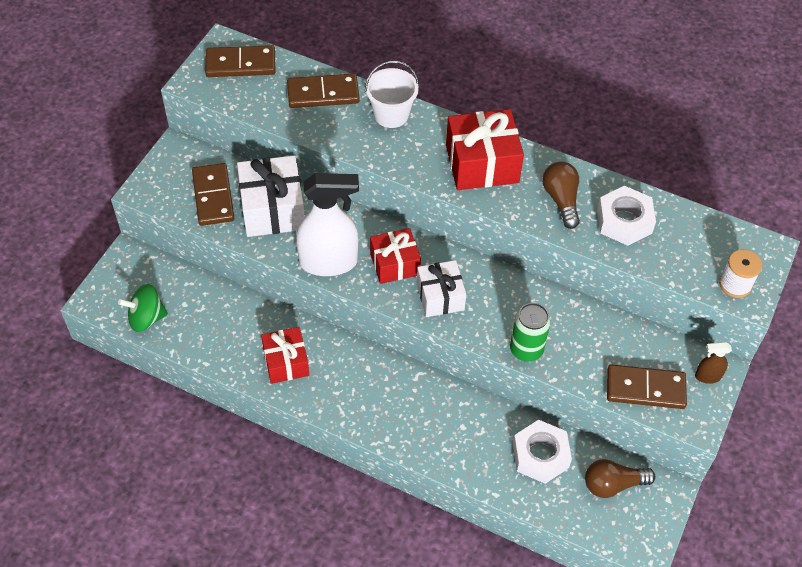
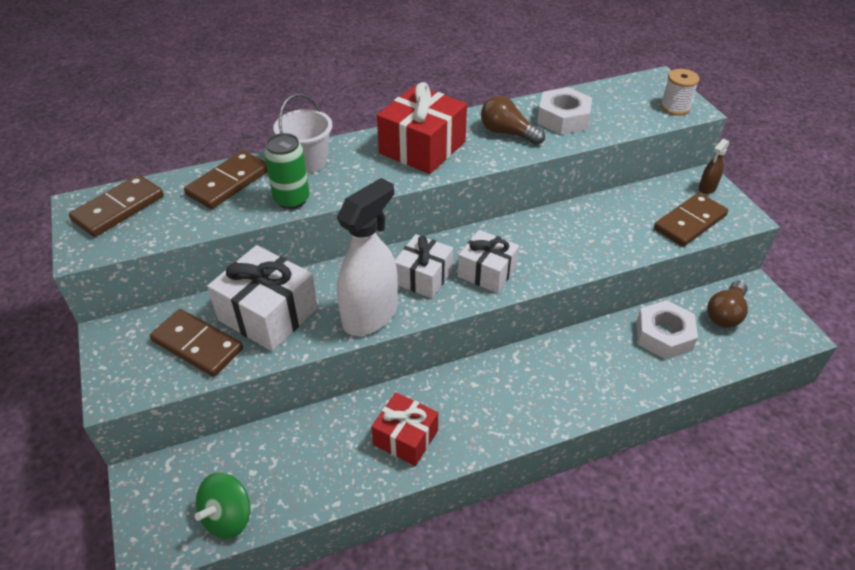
camera: 45 degrees left, 10 degrees down
red gift [370,228,421,284] -> white gift [395,234,453,298]
green can [510,303,551,362] -> green can moved to [264,133,310,209]

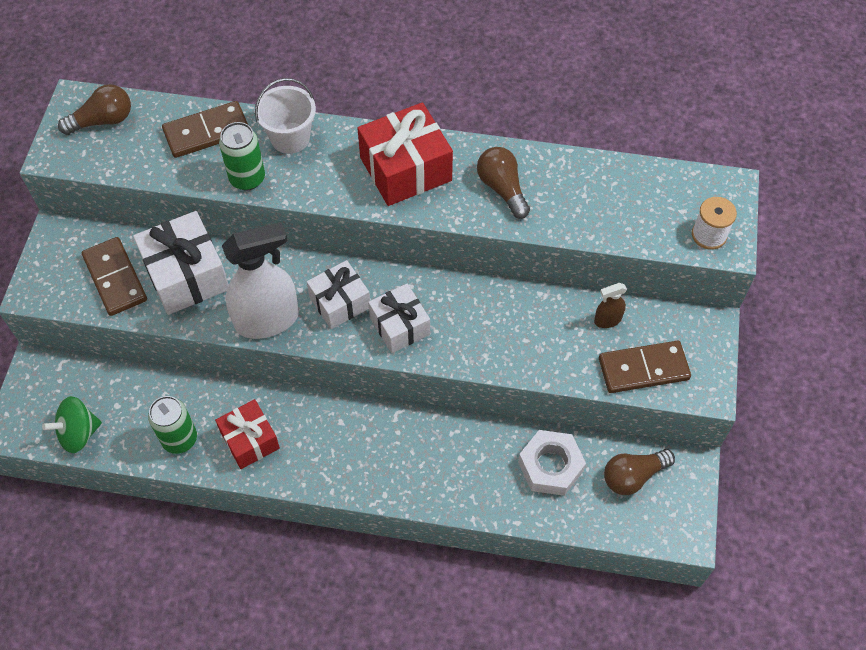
camera: 30 degrees right, 15 degrees up
brown domino [69,174,164,237] -> brown light bulb [58,84,131,135]
white nut [537,87,592,135] -> none
brown spray bottle [699,139,729,194] -> brown spray bottle moved to [594,283,627,328]
none -> green can [148,396,197,454]

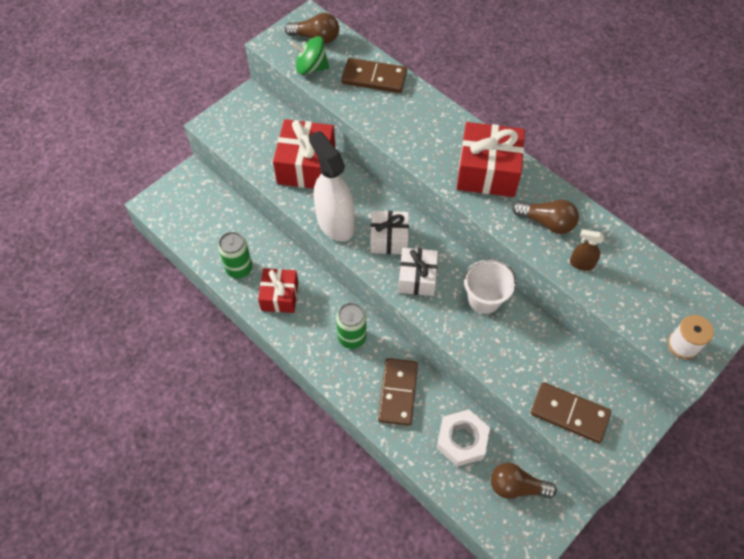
camera: 35 degrees right, 0 degrees up
green spinning top [42,396,102,453] -> green spinning top moved to [290,36,329,75]
brown domino [82,237,147,316] -> brown domino moved to [378,358,418,426]
white gift [133,211,229,315] -> red gift [273,119,335,189]
green can [219,122,265,190] -> green can moved to [336,303,367,349]
white spray bottle [222,222,299,339] -> white spray bottle turned 135 degrees counterclockwise [309,131,355,242]
white bucket [255,78,316,154] -> white bucket moved to [463,259,516,314]
brown light bulb [477,147,530,219] -> brown light bulb turned 105 degrees clockwise [512,200,579,234]
brown spray bottle [594,283,627,328] -> brown spray bottle moved to [570,229,604,271]

